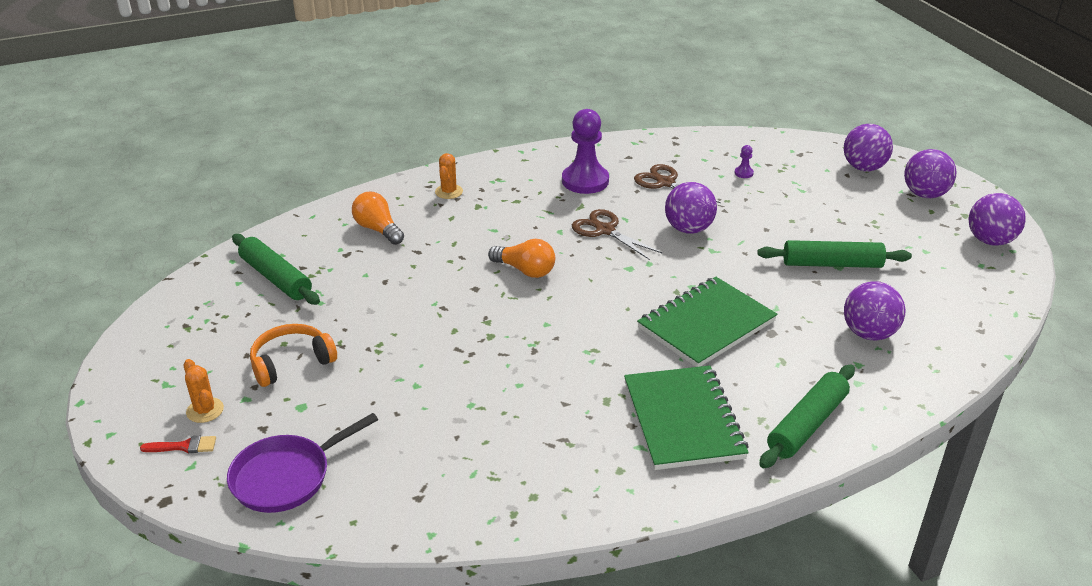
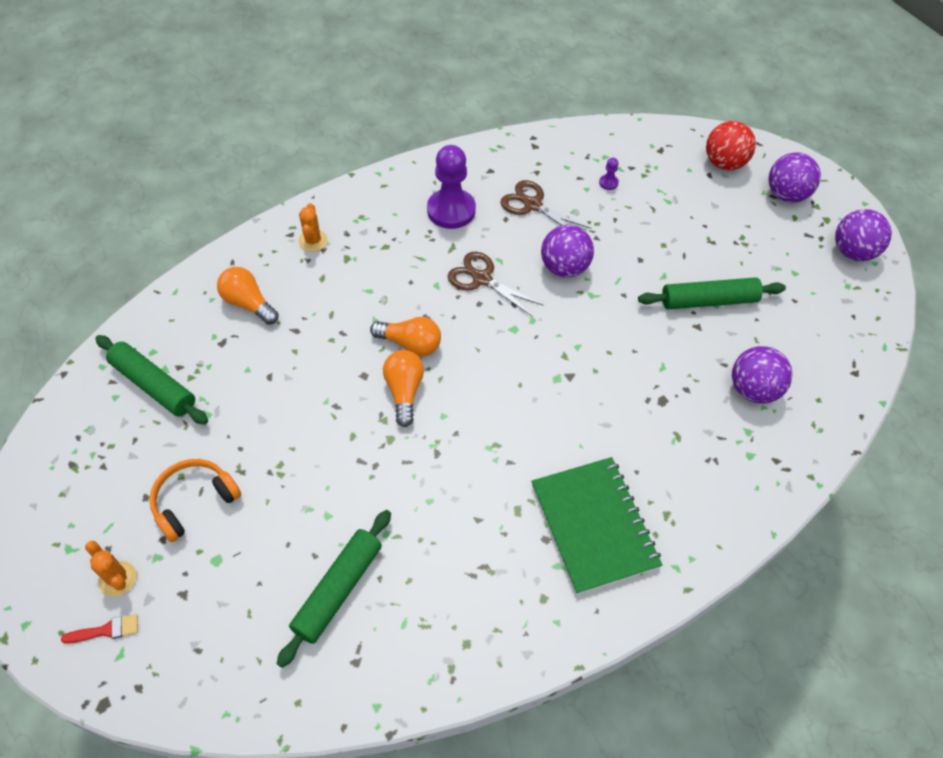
camera: 10 degrees left, 20 degrees up
purple pan [227,413,378,513] -> none
green notebook [637,277,778,367] -> none
green rolling pin [759,365,855,469] -> green rolling pin moved to [277,510,391,668]
purple ball [844,124,893,171] -> red ball [706,121,756,170]
none -> orange light bulb [383,350,424,427]

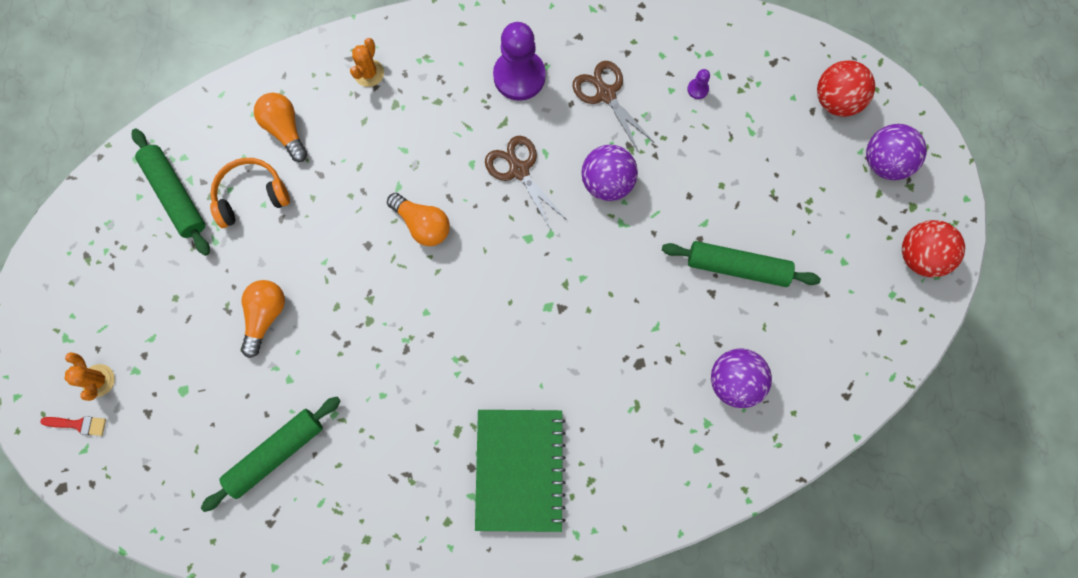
camera: 20 degrees right, 20 degrees up
orange headphones [149,459,241,542] -> orange headphones moved to [210,158,290,228]
orange light bulb [383,350,424,427] -> orange light bulb moved to [241,280,285,358]
purple ball [835,209,892,261] -> red ball [902,220,965,277]

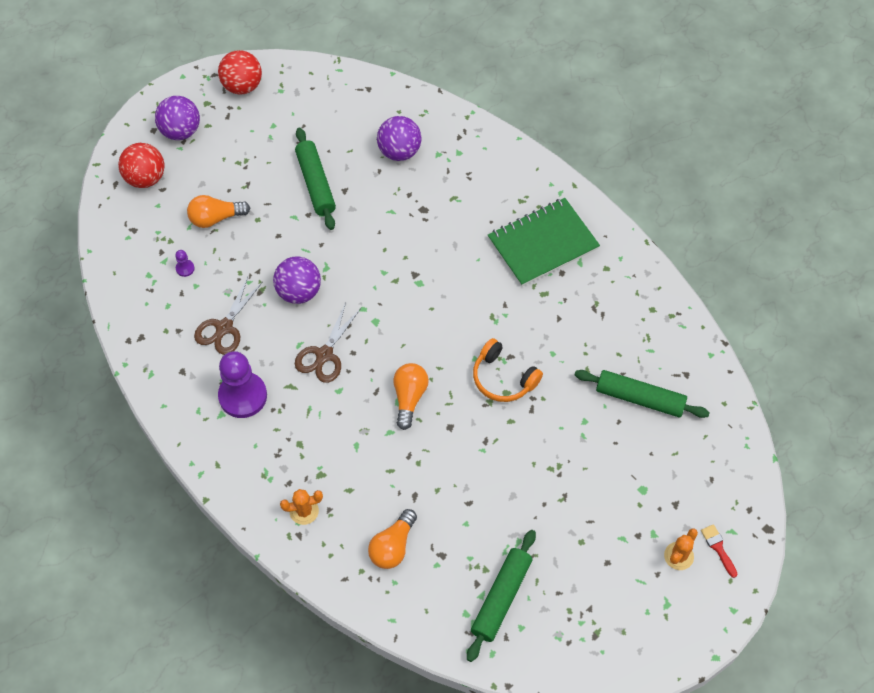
camera: 120 degrees left, 15 degrees down
orange headphones [210,158,290,228] -> orange headphones moved to [473,338,543,402]
orange light bulb [241,280,285,358] -> orange light bulb moved to [187,195,250,228]

